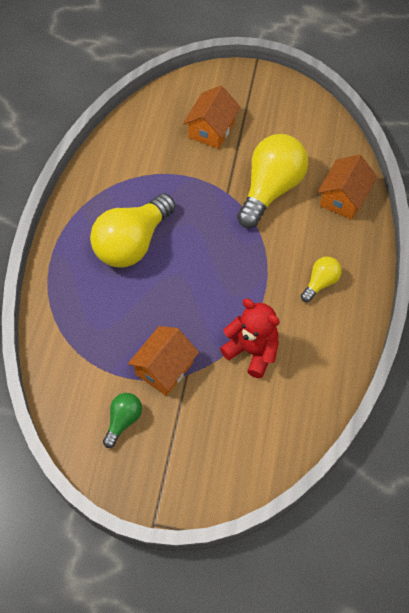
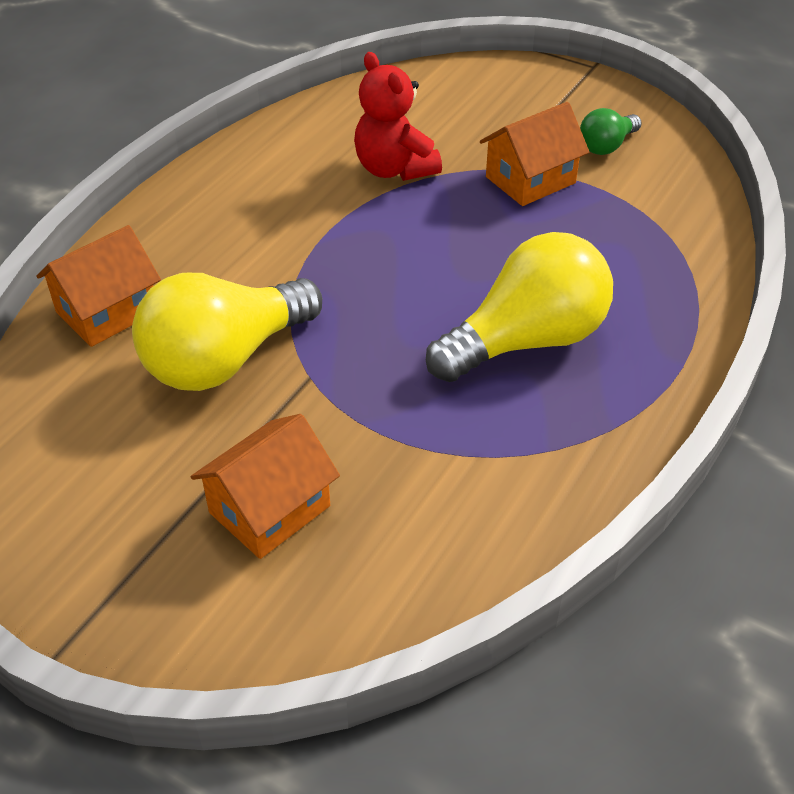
camera: 160 degrees left, 15 degrees down
yellow light bulb [301,257,342,302] -> none

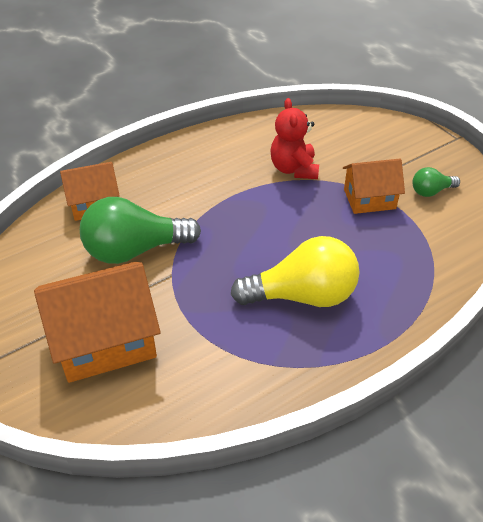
camera: 25 degrees right, 0 degrees up
yellow light bulb [132,273,322,391] -> green light bulb [80,197,201,264]
orange house [191,414,340,559] -> orange house [34,262,161,383], size x1.65

